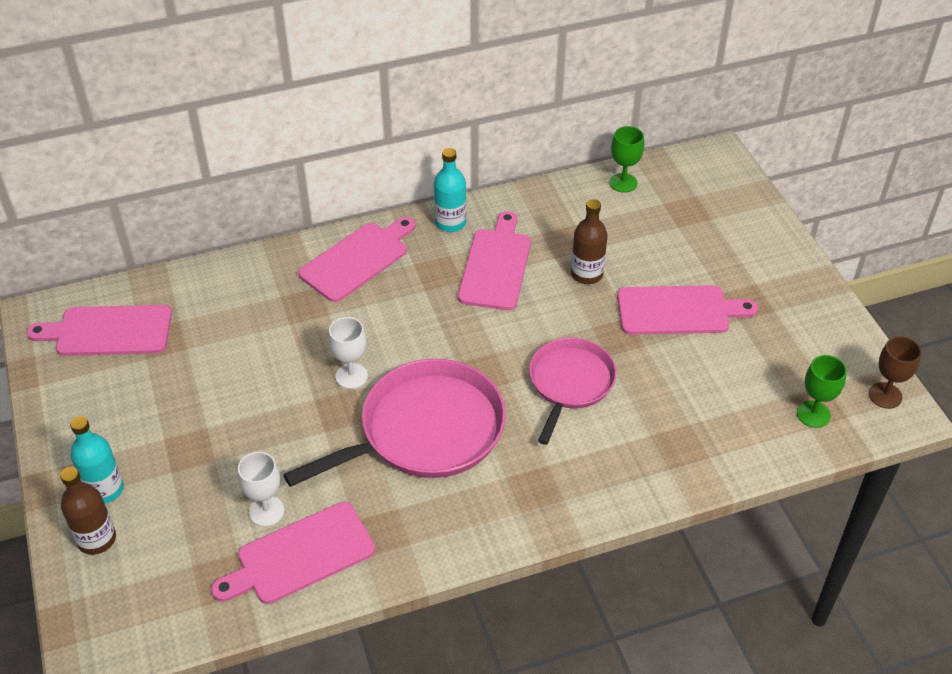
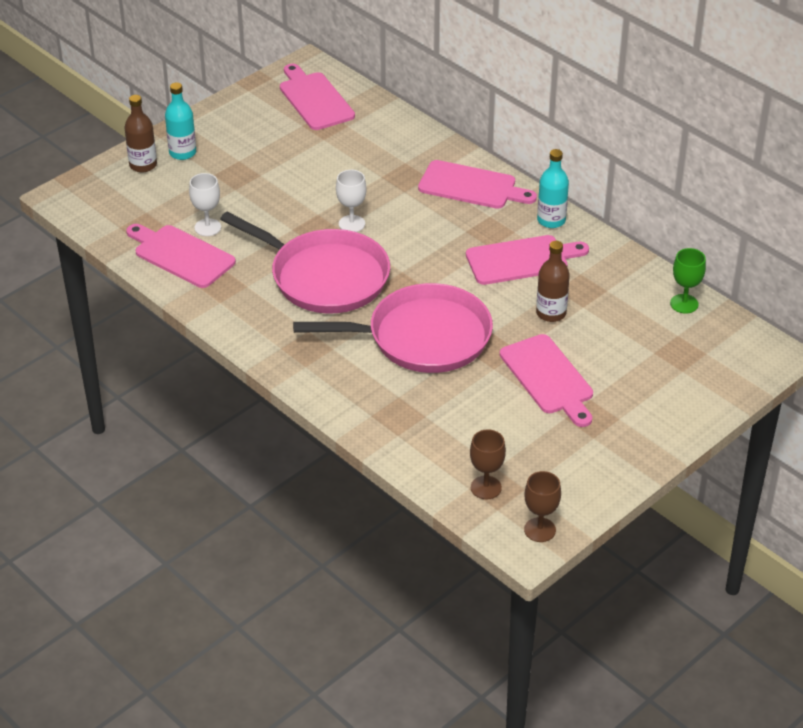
camera: 65 degrees right, 5 degrees down
pink pan [529,338,617,445] -> pink pan [293,283,493,373], size x1.59
green goblet [797,355,847,428] -> brown goblet [470,429,506,499]

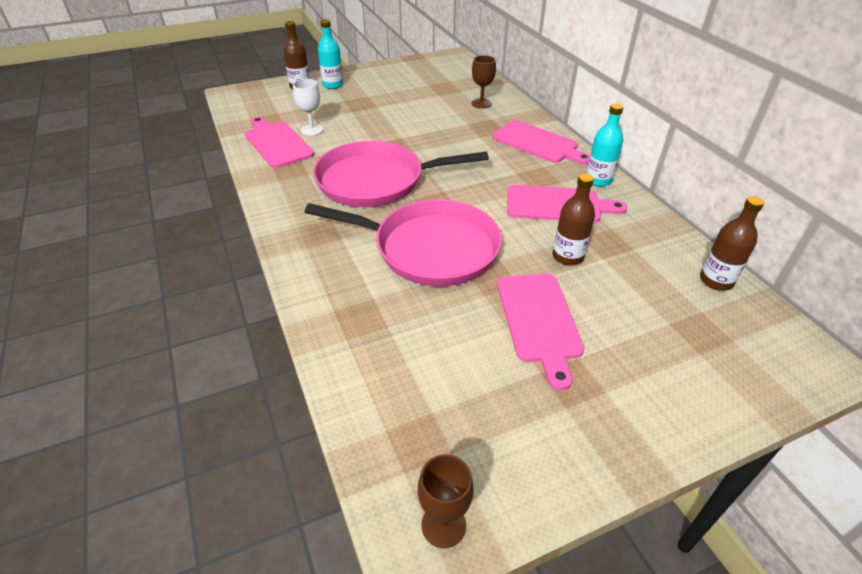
camera: 20 degrees right, 0 degrees up
pink pan [220,212,390,314] -> pink pan turned 120 degrees clockwise [313,141,489,207]
pink cutting board [280,64,355,130] -> none
white goblet [336,170,366,232] -> none
brown goblet [470,429,506,499] -> brown goblet moved to [471,55,496,109]
green goblet [670,248,706,314] -> brown bottle [700,196,764,291]

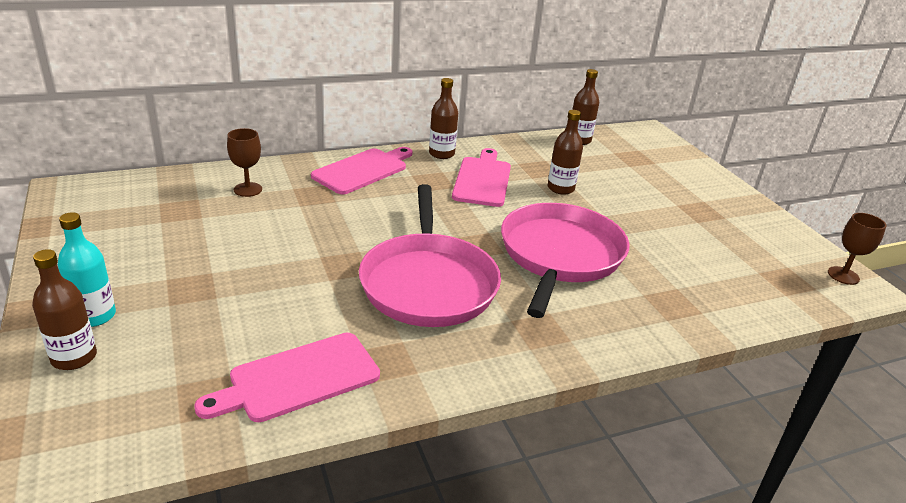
camera: 90 degrees left, 10 degrees down
white goblet [293,79,323,136] -> none
pink cutting board [497,274,584,390] -> none
turquoise bottle [586,103,623,187] -> brown bottle [429,78,458,159]

